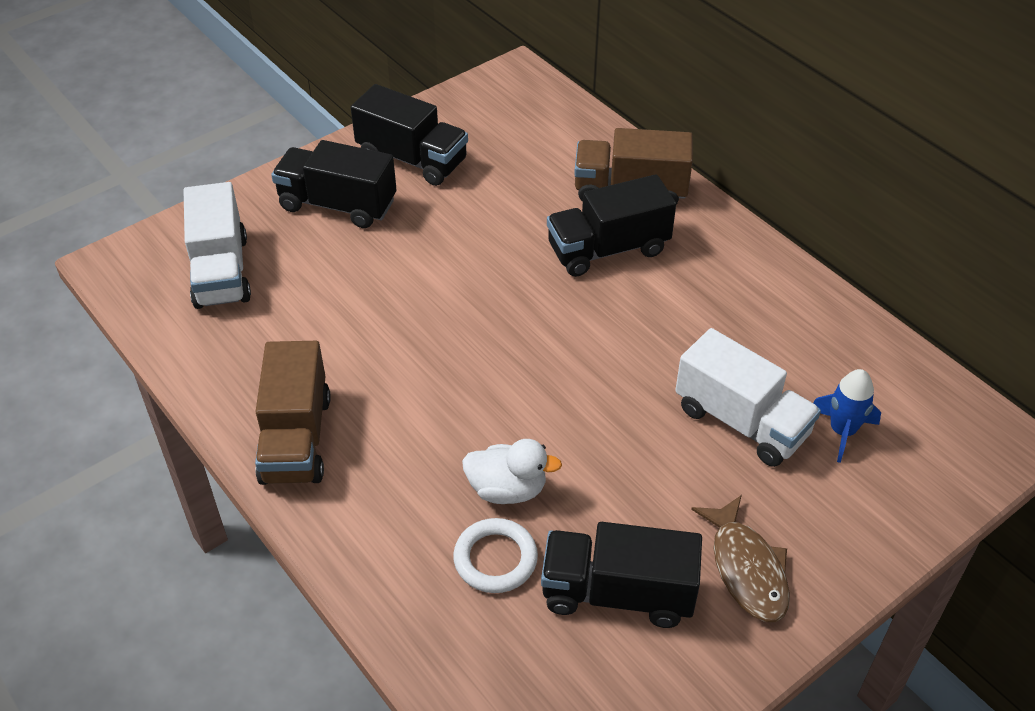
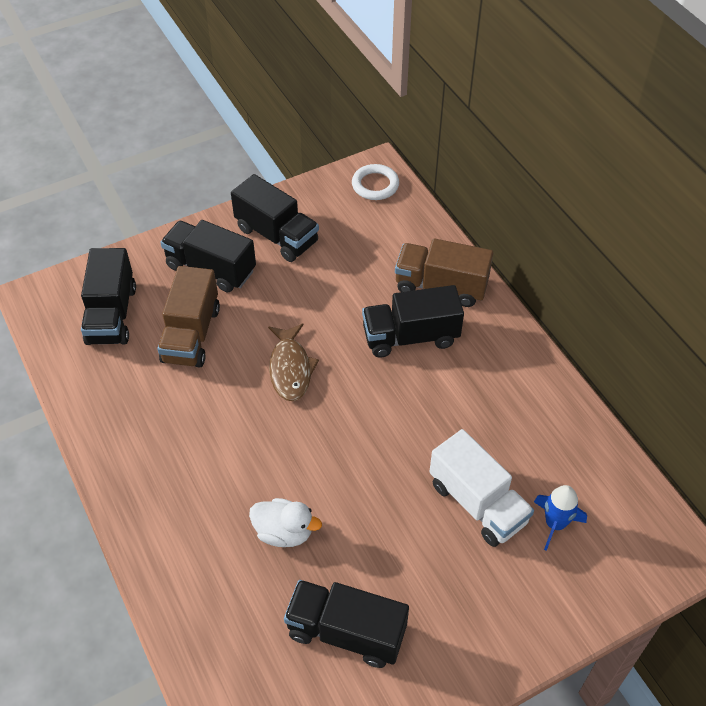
camera: 10 degrees right, 5 degrees up
white truck [184,182,251,309] -> black truck [81,248,136,345]
brown truck [255,341,331,485] -> brown truck moved to [157,266,220,367]
white ring [453,518,538,593] -> white ring moved to [352,164,399,200]
brown fish [691,495,790,622] -> brown fish moved to [268,323,319,401]

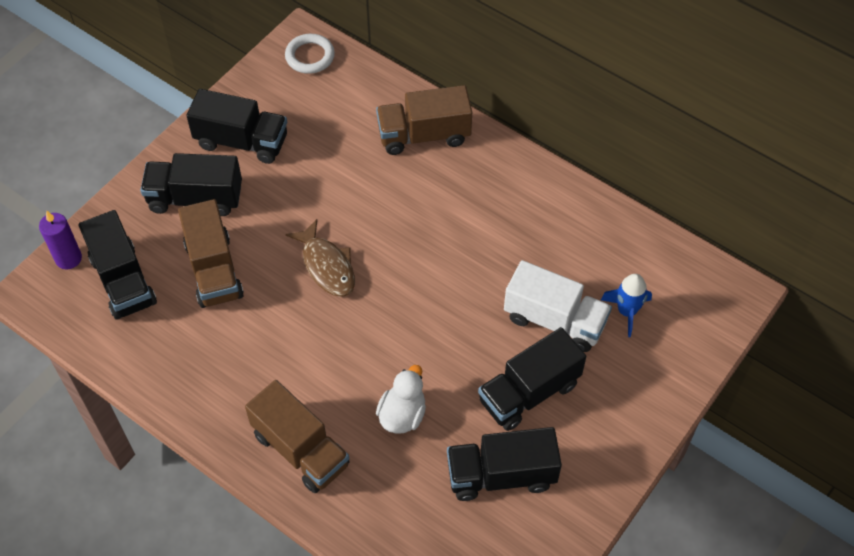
camera: 25 degrees left, 5 degrees up
white duck [249,498,322,547] -> white duck turned 60 degrees counterclockwise [376,365,426,434]
black truck [362,285,464,358] -> black truck moved to [478,327,586,431]
none -> purple candle [39,210,82,269]
none -> brown truck [245,380,350,493]

